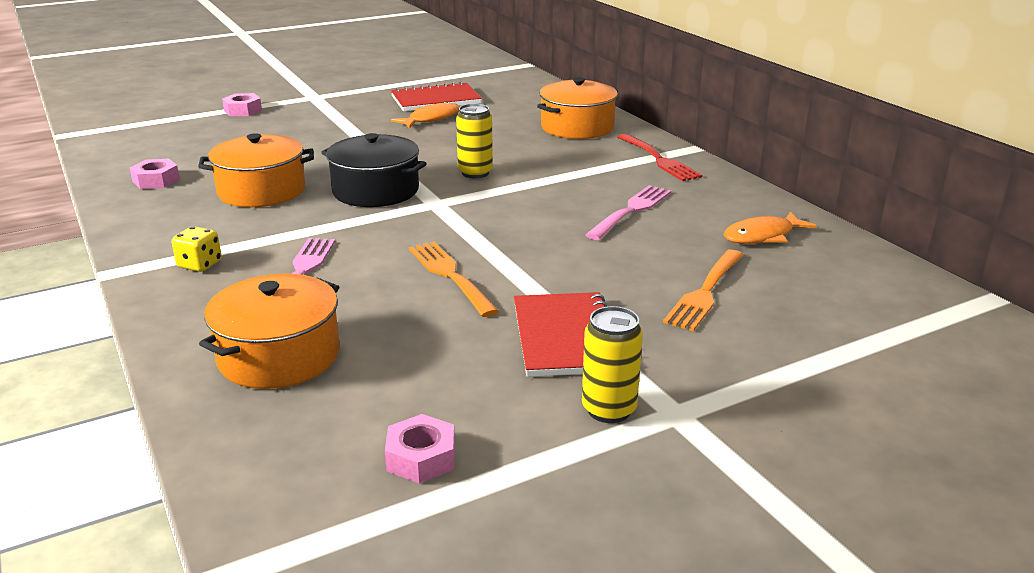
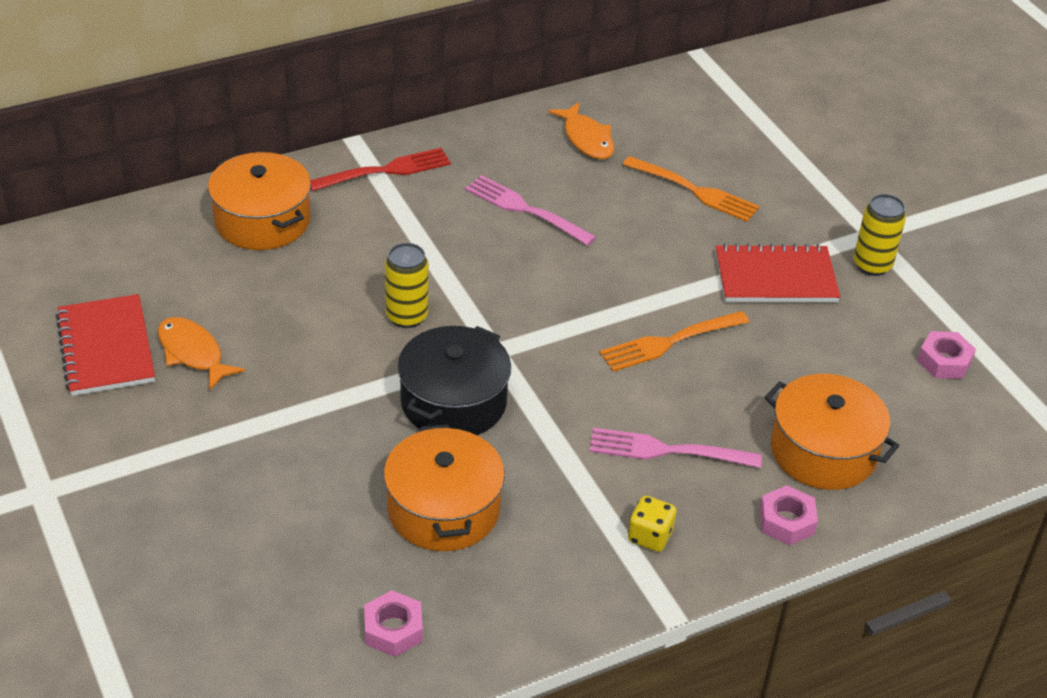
camera: 90 degrees left, 15 degrees up
pink nut [222,93,262,116] -> pink nut moved to [759,485,818,545]

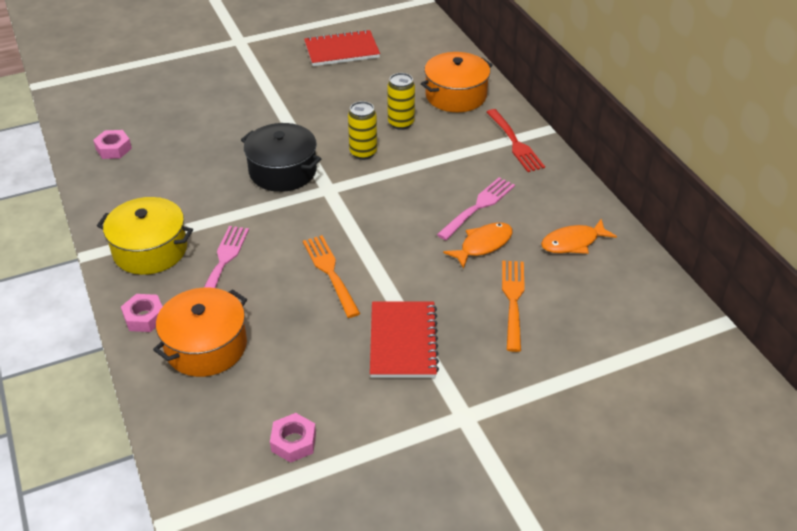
camera: 95 degrees right, 0 degrees up
orange fish [157,317,245,390] -> orange fish moved to [443,222,513,269]
orange pot [384,424,505,551] -> none
orange fork [623,156,760,222] -> orange fork turned 150 degrees clockwise [502,261,525,352]
yellow dice [628,495,677,552] -> yellow pot [97,197,193,275]
yellow can [853,194,906,276] -> yellow can moved to [387,73,415,130]

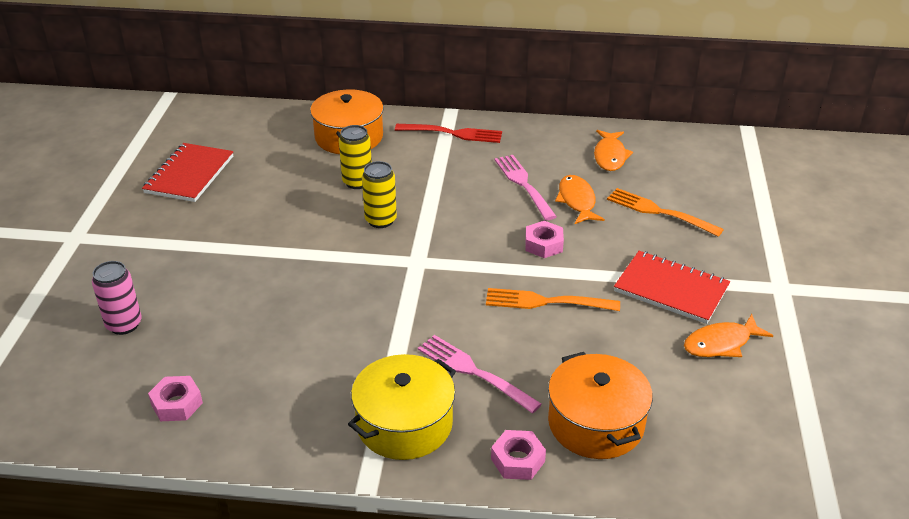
camera: 60 degrees left, 5 degrees down
black pot [241,123,321,192] -> none
pink nut [270,413,316,463] -> pink nut moved to [525,221,564,258]
none -> pink can [92,261,142,335]
none -> orange fish [684,314,773,357]

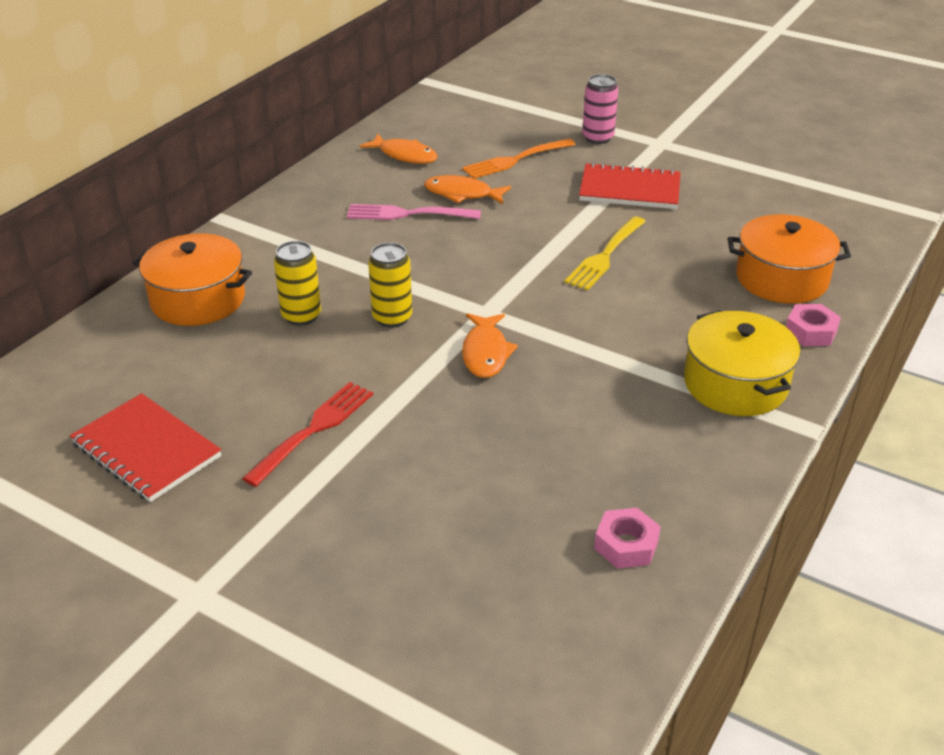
camera: 65 degrees left, 0 degrees up
pink can [92,261,142,335] -> pink can moved to [582,74,618,144]
red fork [395,124,502,143] -> red fork moved to [242,382,373,487]
pink fork [418,335,542,413] -> none
orange fork [486,288,620,311] -> yellow fork [564,216,646,290]
pink nut [525,221,564,258] -> none
red notebook [614,251,730,324] -> red notebook turned 45 degrees clockwise [579,162,681,209]
orange fish [684,314,773,357] -> orange fish moved to [462,313,518,378]

